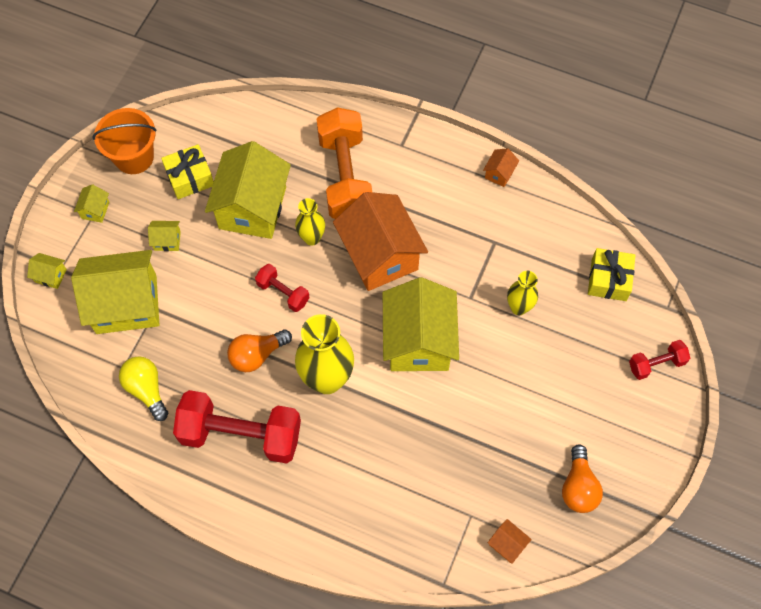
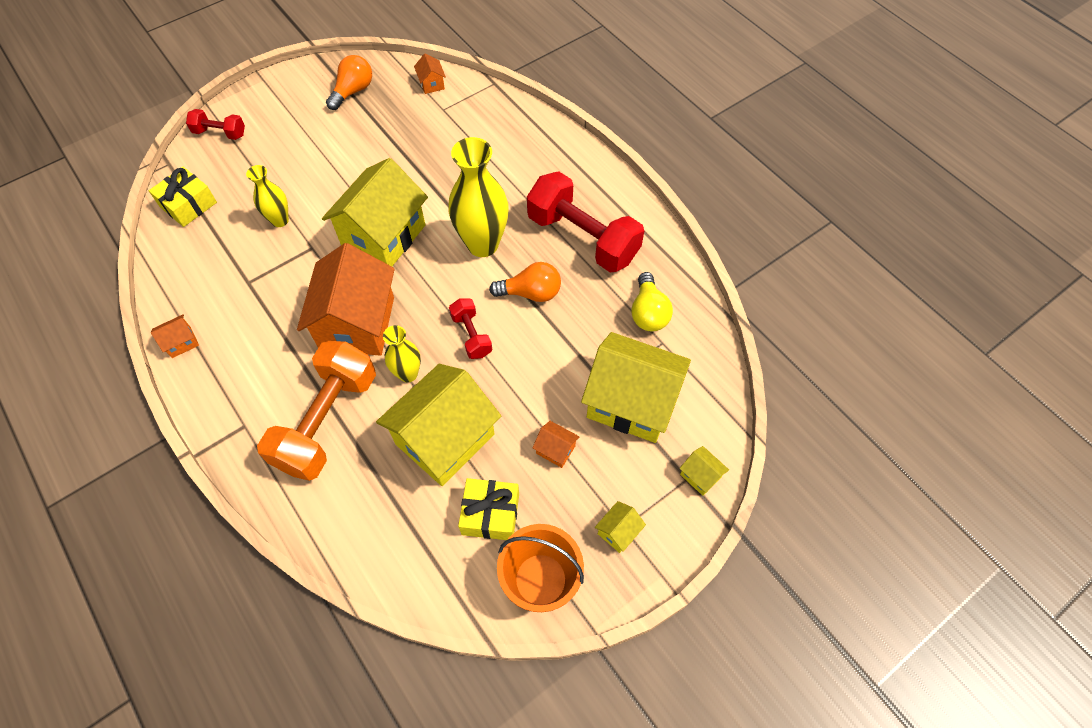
camera: 150 degrees left, 5 degrees down
yellow house [148,221,181,251] -> orange house [533,421,579,468]

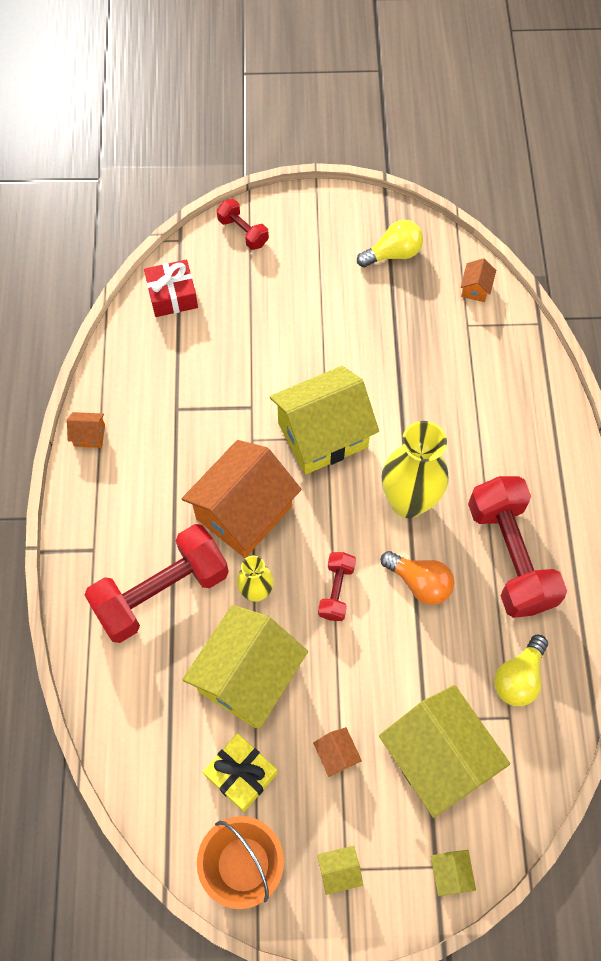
camera: 35 degrees right, 5 degrees up
yellow gift [149,167,217,227] -> red gift [144,260,198,317]
yellow vase [246,165,289,227] -> none
orange dumbbell [257,341,376,481] -> red dumbbell [85,524,229,643]
orange light bulb [326,55,372,110] -> yellow light bulb [357,220,423,267]
yellow house [376,364,501,486] -> yellow house turned 45 degrees counterclockwise [182,605,308,729]

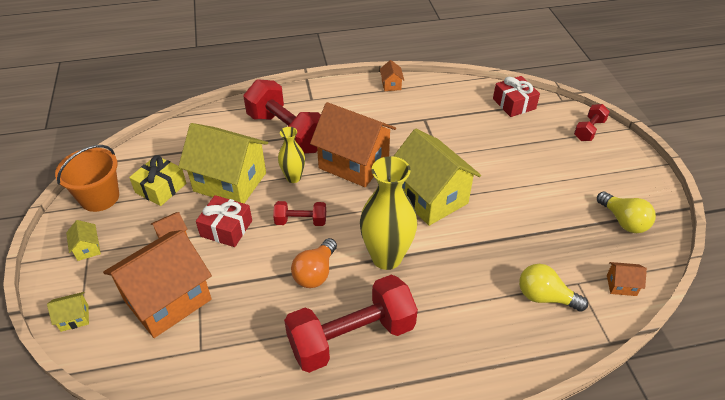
camera: 80 degrees right, 20 degrees down
yellow house [379,685,510,818] -> orange house [103,230,212,338]
yellow light bulb [494,635,548,706] -> yellow light bulb moved to [519,264,588,312]
none -> red gift [196,195,252,247]

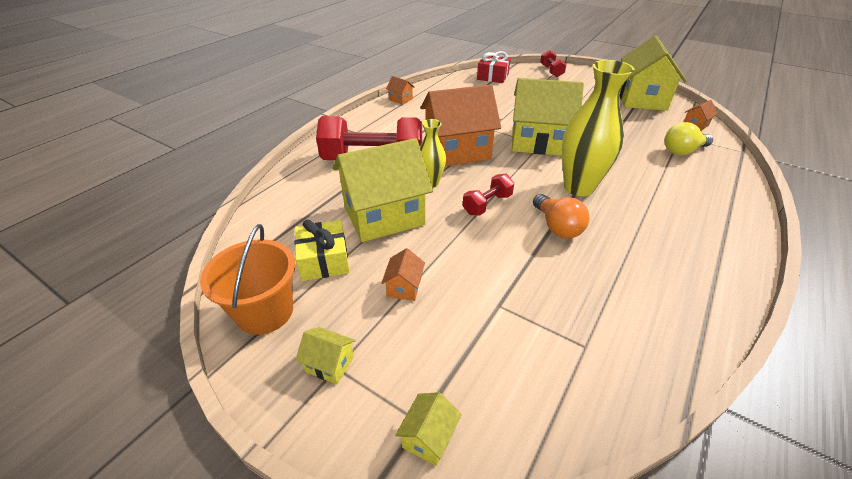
camera: 45 degrees left, 5 degrees down
orange house [103,230,212,338] -> none
red gift [196,195,252,247] -> none
red dumbbell [284,275,418,373] -> none
yellow light bulb [597,191,656,233] -> yellow house [619,36,687,111]

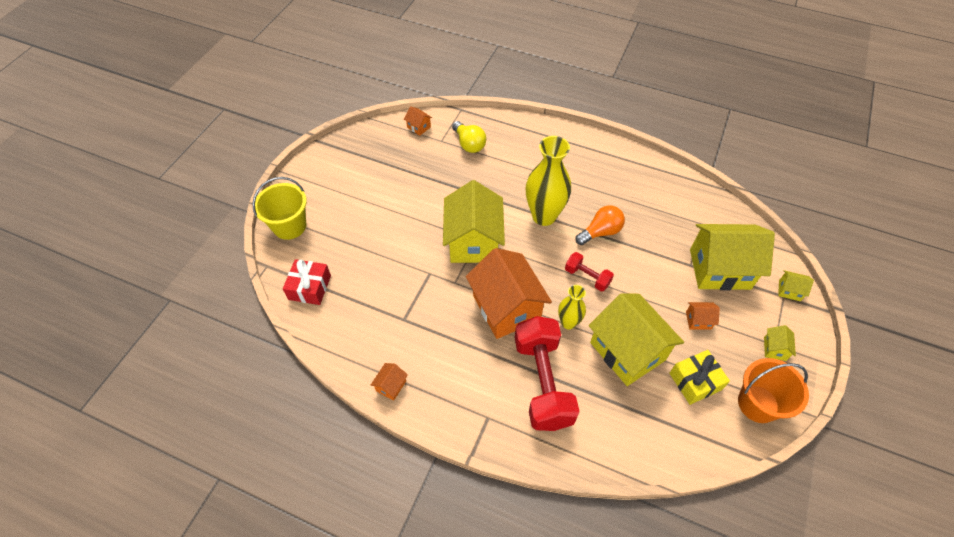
camera: 100 degrees left, 15 degrees up
red dumbbell [540,50,567,77] -> yellow bucket [252,177,307,240]
yellow house [619,36,687,111] -> yellow house moved to [690,224,775,290]

